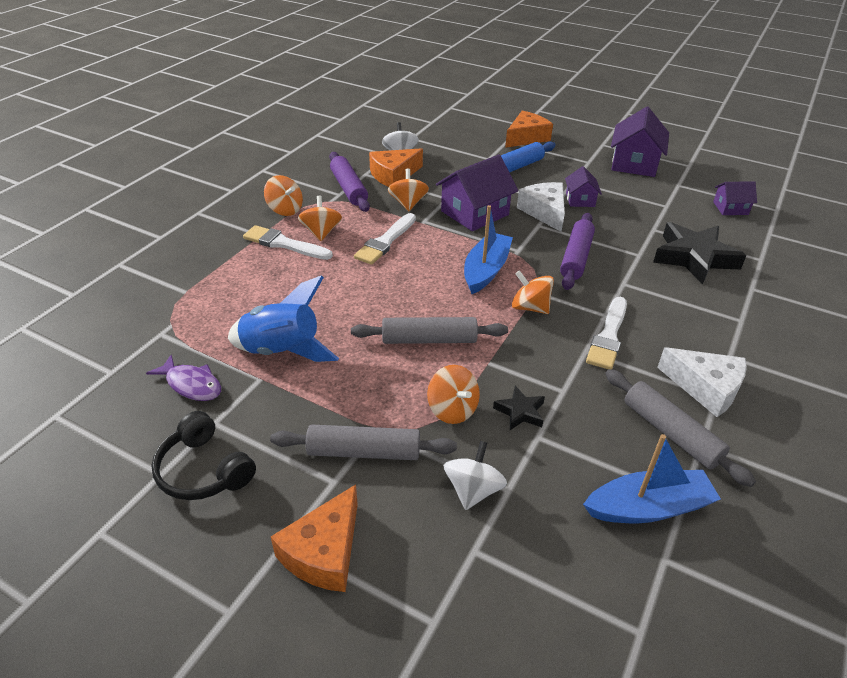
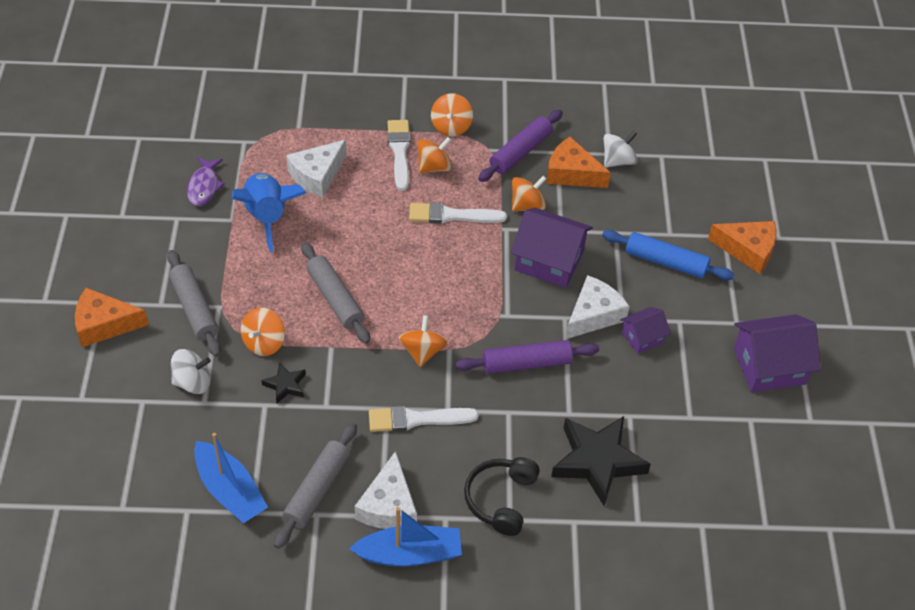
camera: 60 degrees right, 10 degrees up
black headphones [151,411,256,500] -> black headphones moved to [464,457,540,536]
blue boat [464,205,513,294] -> blue boat moved to [349,507,462,567]
purple house [713,181,757,215] -> none
none -> white cheese [286,140,346,197]

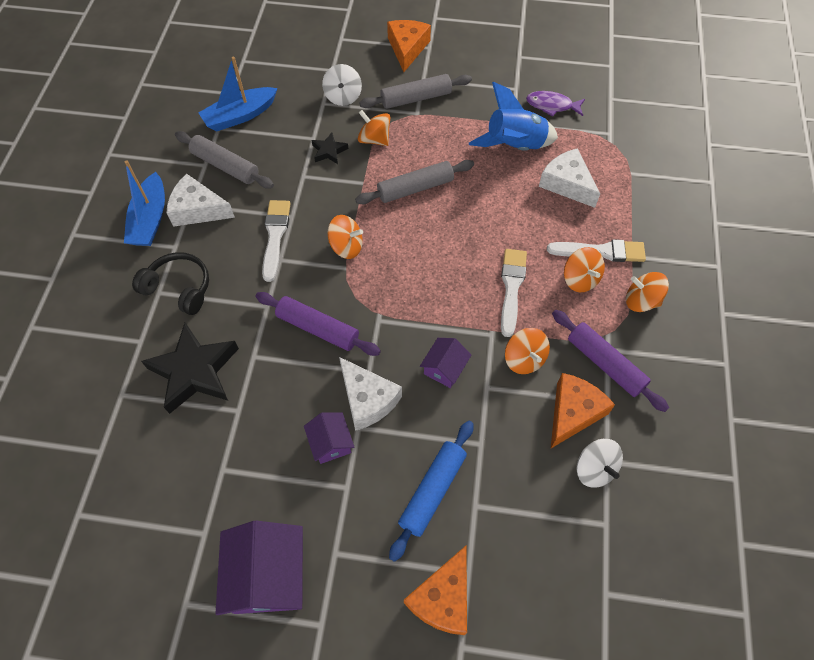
camera: 100 degrees right, 10 degrees up
purple rolling pin [455,340,599,374] -> purple rolling pin turned 60 degrees counterclockwise [255,292,381,356]
purple house [511,208,593,288] -> purple house [420,338,471,388], size x0.55

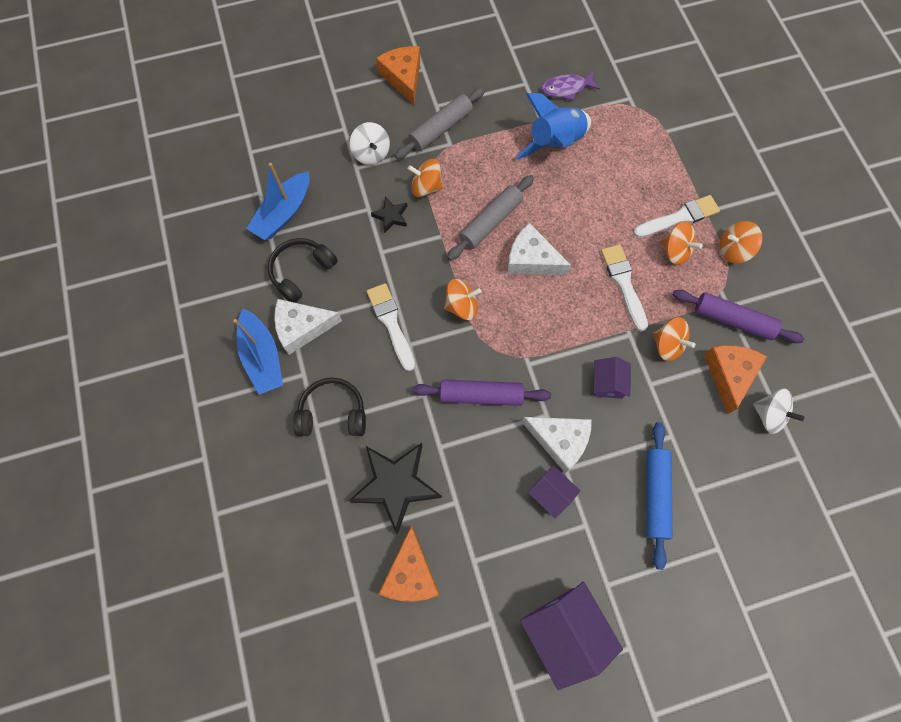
camera: 25 degrees left, 10 degrees up
grey rolling pin [175,131,274,189] -> black headphones [268,238,338,303]
orange cheese [404,546,467,635] -> orange cheese moved to [379,526,439,602]
white cheese [539,148,600,208] -> white cheese moved to [507,223,571,275]

